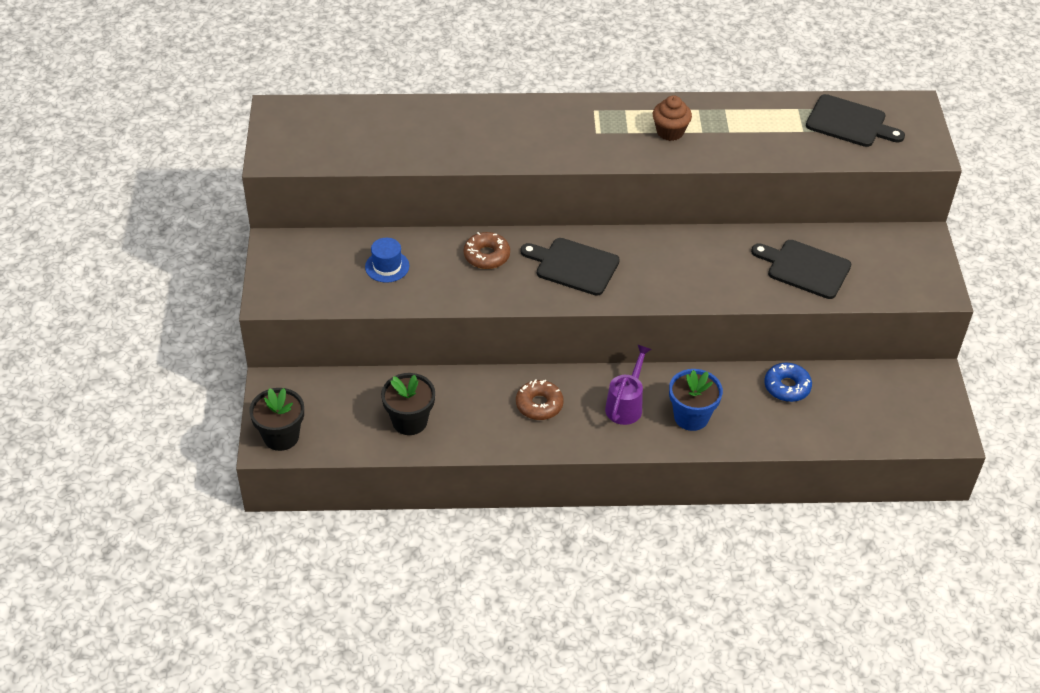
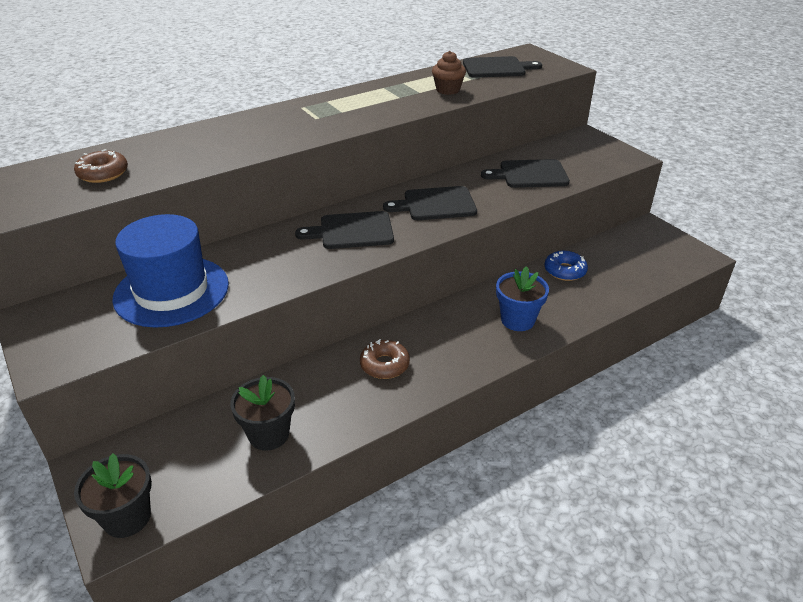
camera: 30 degrees left, 10 degrees down
blue hat [365,238,409,283] -> blue hat [112,214,229,328], size x2.29
brown donut [464,232,510,269] -> brown donut moved to [74,149,128,183]
purple watering can [605,345,652,425] -> none
brown cupcake [653,95,692,141] -> brown cupcake moved to [432,51,466,95]
none -> black cutting board [383,186,477,220]

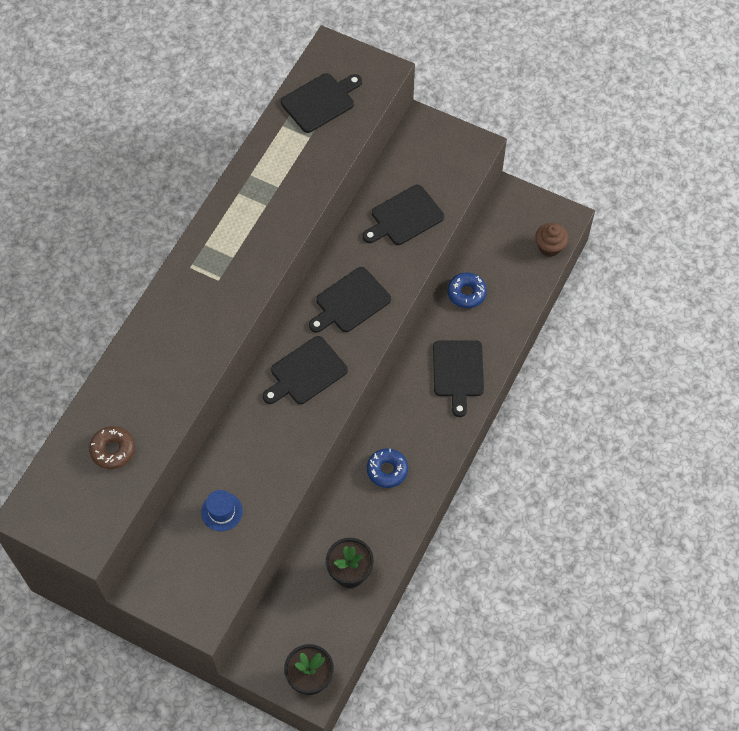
camera: 30 degrees left, 25 degrees up
blue hat [112,214,229,328] -> blue hat [201,490,243,531], size x0.44
brown donut [360,339,410,379] -> blue donut [367,448,408,488]
brown cupcake [432,51,466,95] -> brown cupcake moved to [535,223,568,257]
blue flower pot [496,266,549,331] -> black cutting board [433,340,484,417]

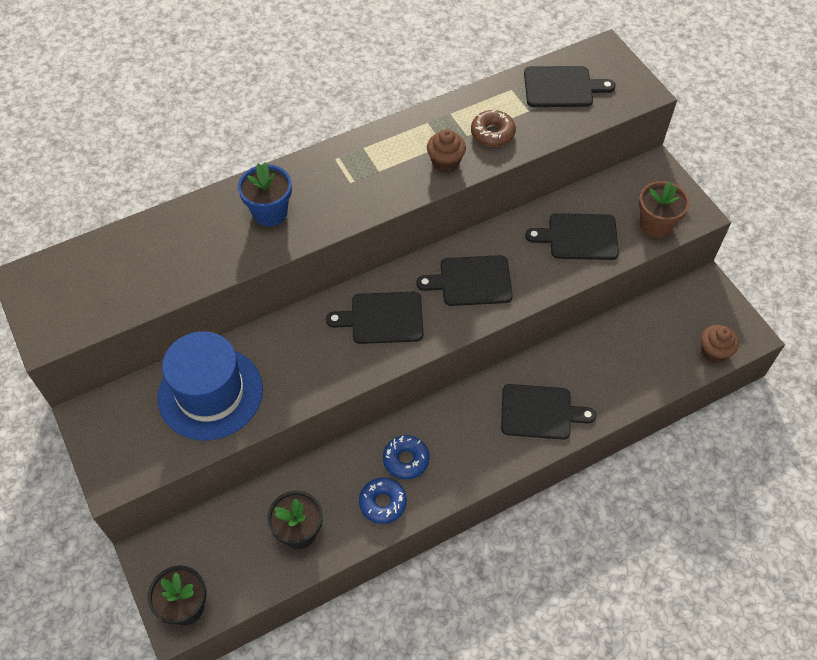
camera: 35 degrees right, 5 degrees down
brown donut [89,426,135,469] -> brown donut moved to [471,110,516,147]
blue hat [201,490,243,531] -> blue hat [157,331,263,440], size x2.29
black cutting board [433,340,484,417] -> black cutting board turned 120 degrees counterclockwise [501,384,596,440]
blue donut [447,273,487,308] -> blue donut moved to [359,477,407,524]
none -> blue flower pot [238,162,292,226]
none -> brown cupcake [427,129,466,173]
none -> brown flower pot [639,181,690,238]

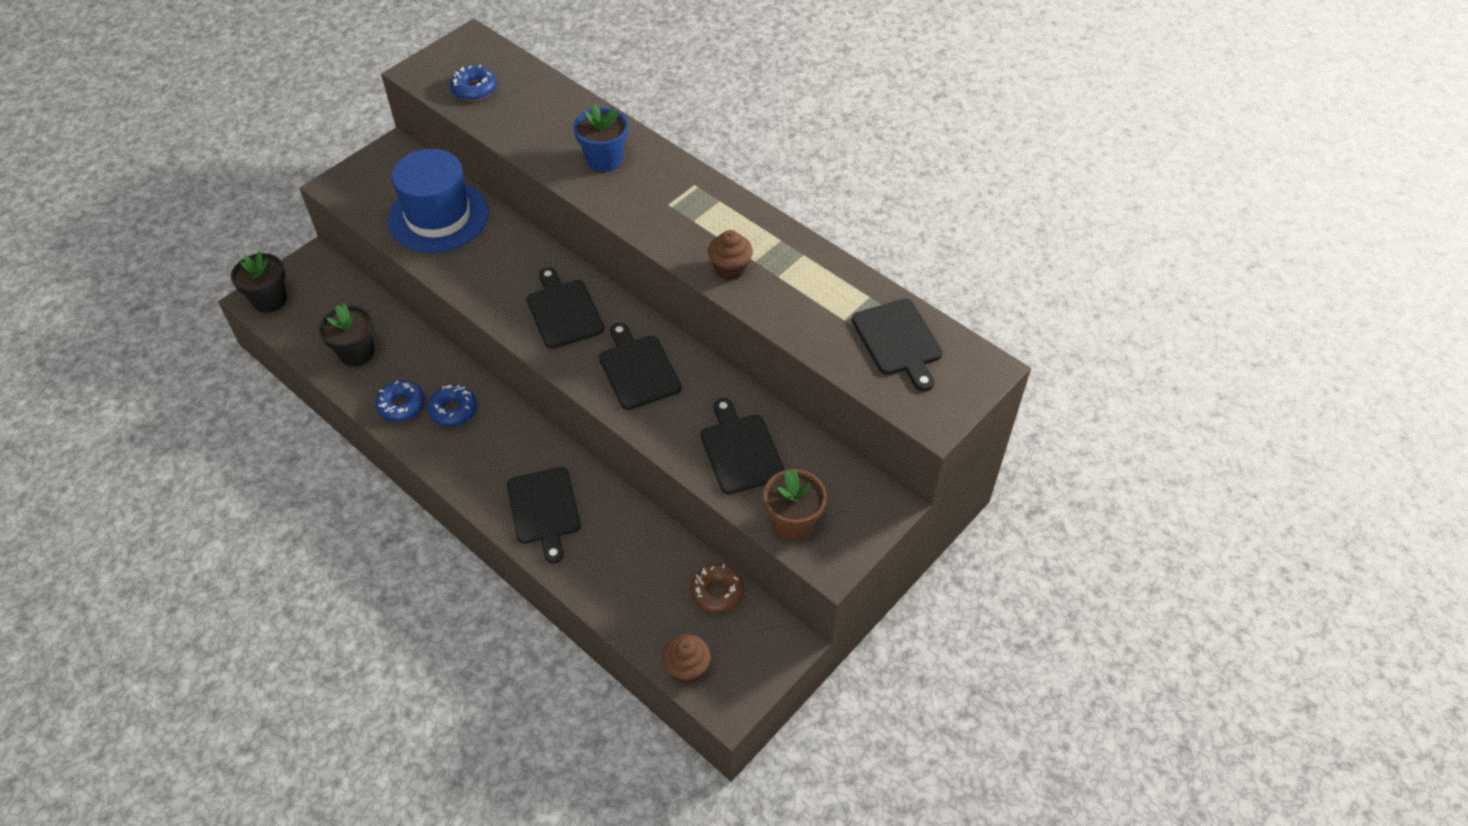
camera: 70 degrees right, 5 degrees down
brown donut [471,110,516,147] -> brown donut moved to [690,563,745,614]
none -> blue donut [450,65,497,101]

